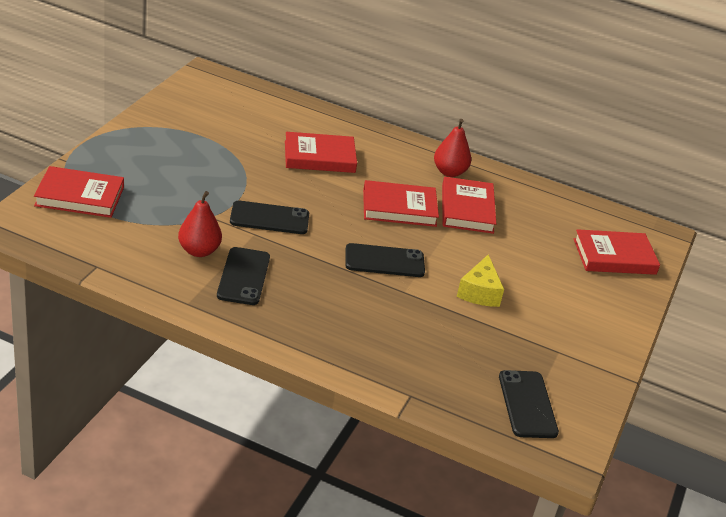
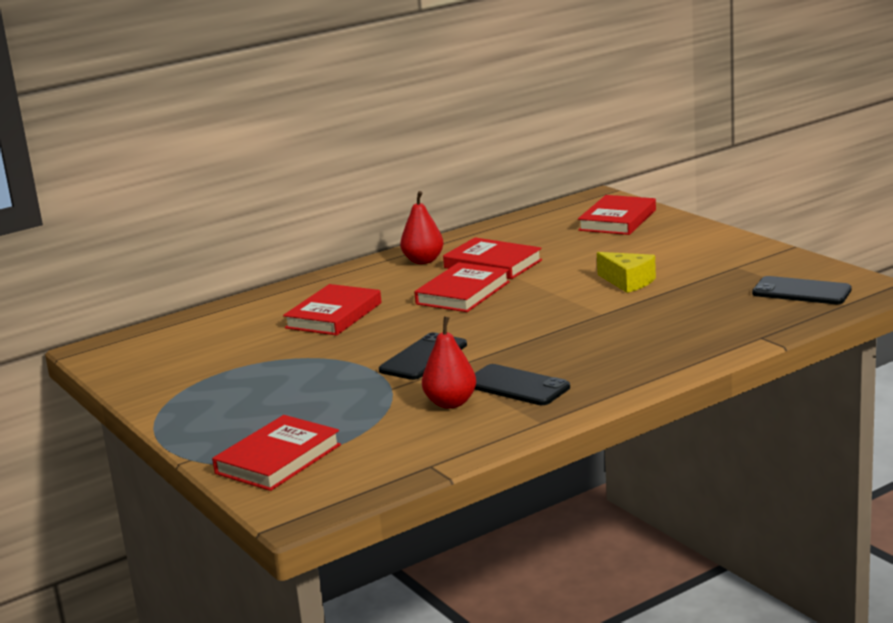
camera: 50 degrees left, 15 degrees down
black phone [345,243,425,277] -> none

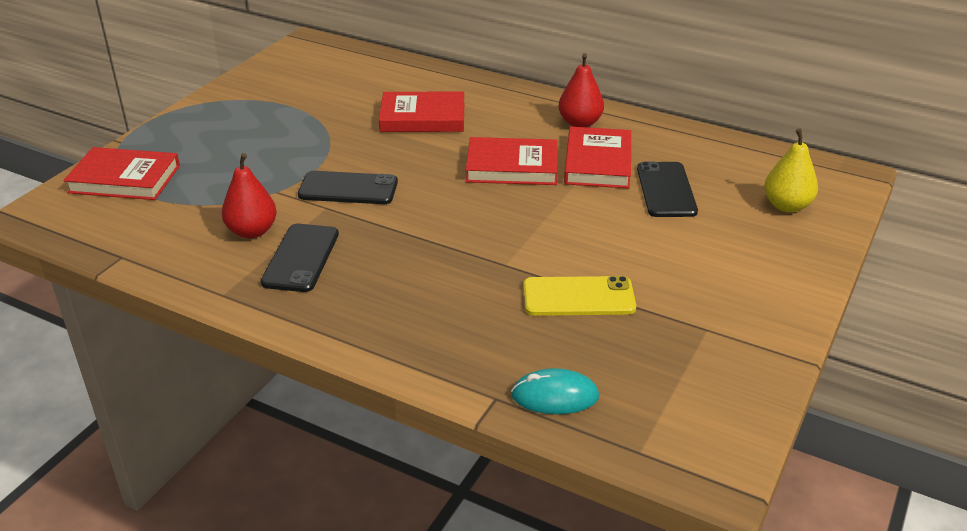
camera: 60 degrees right, 15 degrees up
red book [578,195,656,235] -> yellow pear [764,128,818,213]
yellow cheese [597,252,656,293] -> none
black phone [752,276,852,304] -> black phone moved to [637,161,698,217]
none -> turquoise mouse [511,368,599,414]
none -> yellow phone [523,276,636,316]

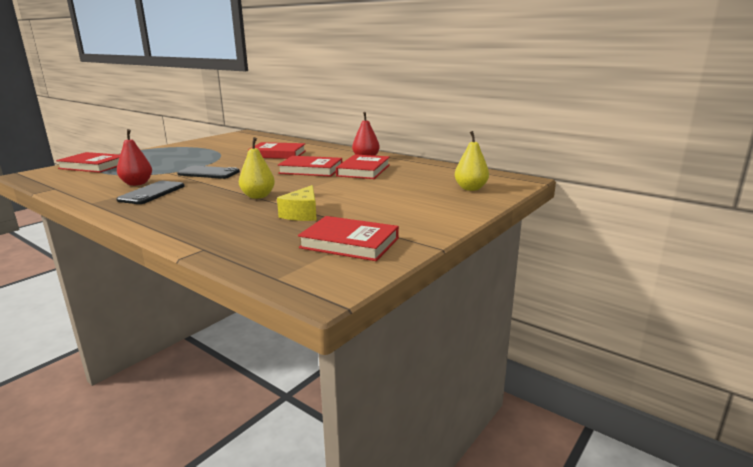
camera: 10 degrees right, 15 degrees down
turquoise mouse [511,368,599,414] -> none
yellow phone [523,276,636,316] -> yellow cheese [277,185,317,221]
black phone [637,161,698,217] -> none
none -> yellow pear [239,137,275,199]
none -> red book [298,216,399,261]

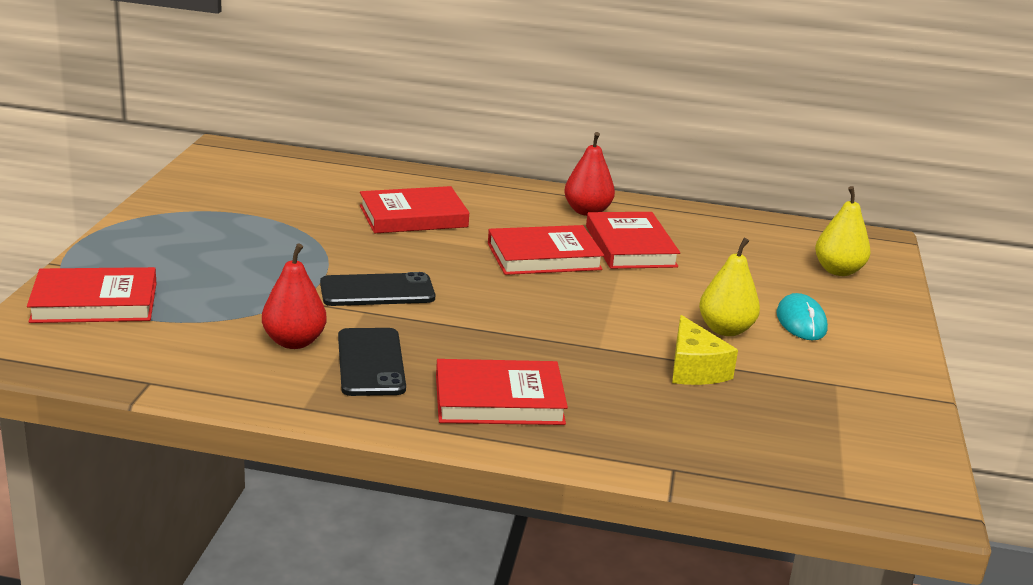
camera: 30 degrees left, 5 degrees up
yellow pear [239,137,275,199] -> yellow pear moved to [699,238,760,336]
red book [298,216,399,261] -> red book moved to [436,359,568,425]
none -> turquoise mouse [776,293,828,340]

